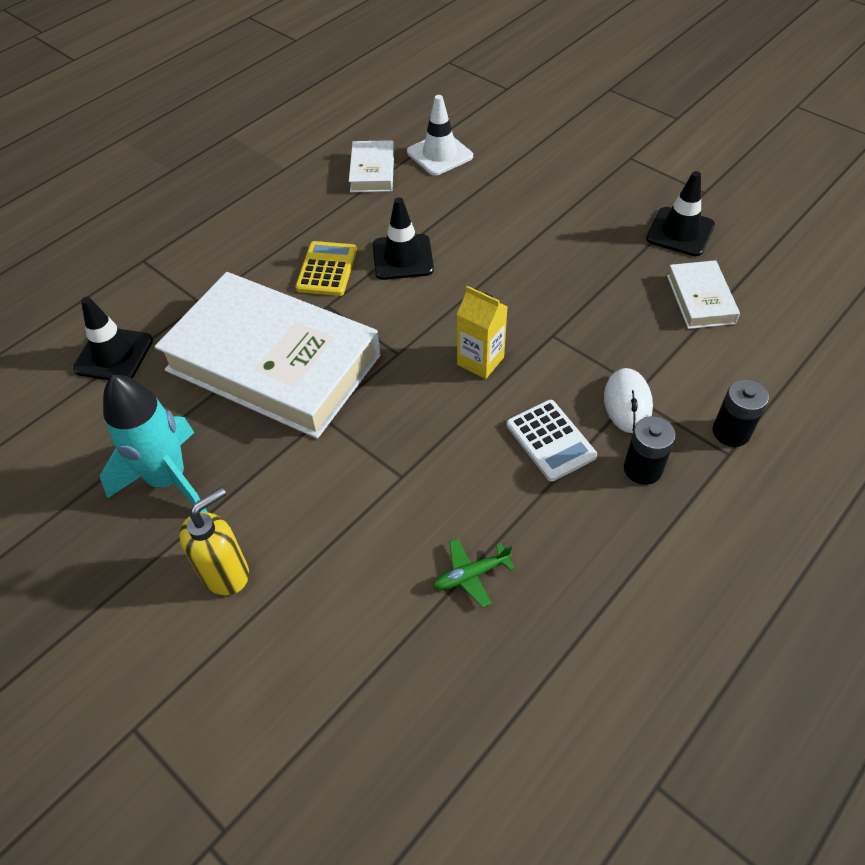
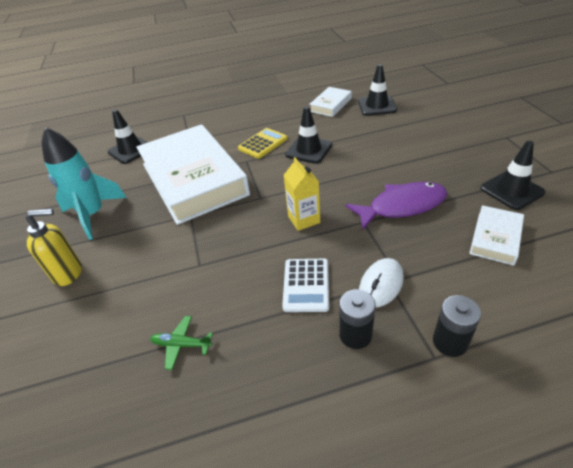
camera: 35 degrees right, 10 degrees down
white traffic cone [407,95,473,176] -> black traffic cone [358,64,397,116]
none -> purple fish [346,182,448,230]

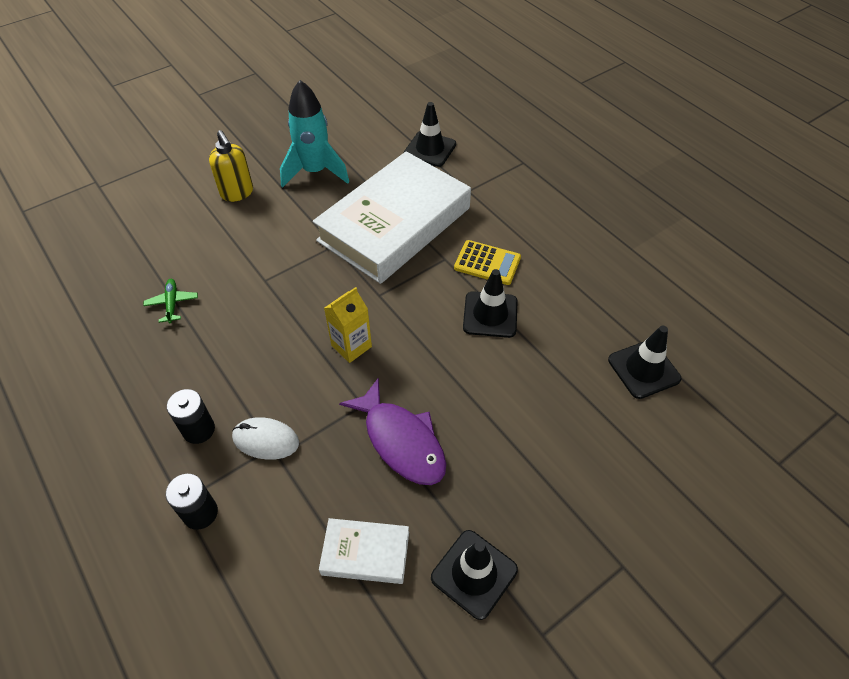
camera: 65 degrees right, 10 degrees up
white calculator [282,259,329,312] -> none
white book [309,87,352,117] -> none

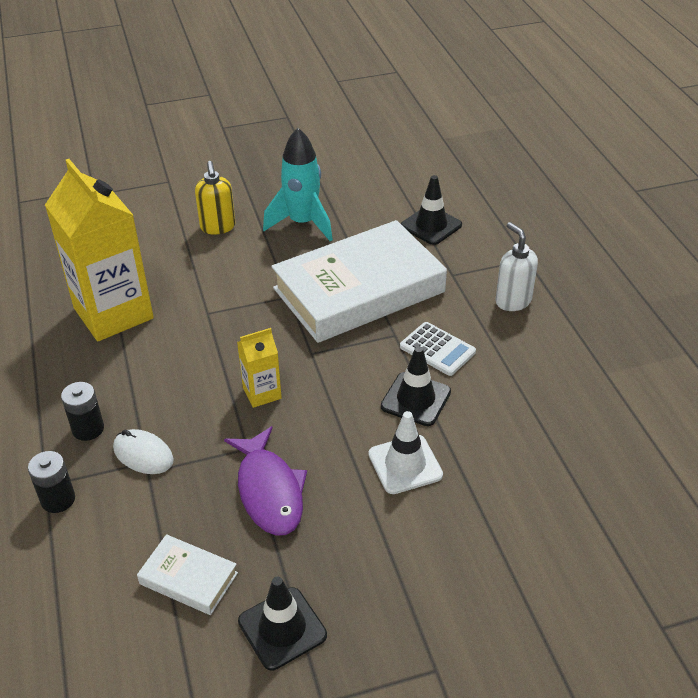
camera: 20 degrees right, 10 degrees down
green plane [143,279,198,323] -> yellow carton [45,159,154,341]
yellow calculator [454,240,521,285] -> white calculator [400,322,476,376]
black traffic cone [608,326,681,399] -> none
none -> white traffic cone [368,411,443,494]
none -> white soap dispenser [495,222,538,311]

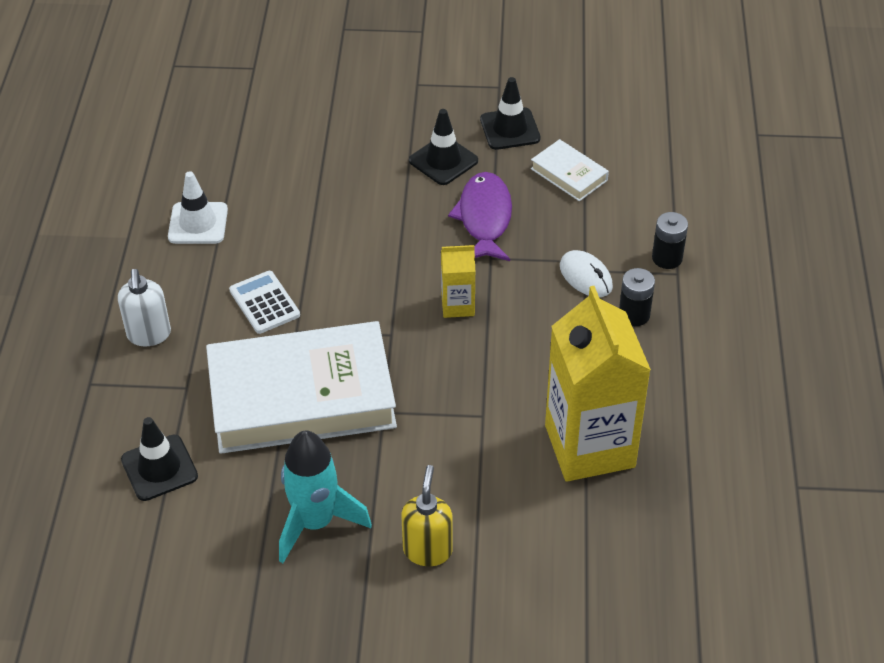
camera: 160 degrees left, 5 degrees up
white traffic cone [368,411,443,494] -> white traffic cone moved to [168,171,228,244]
black traffic cone [381,346,451,426] -> black traffic cone moved to [409,109,478,185]

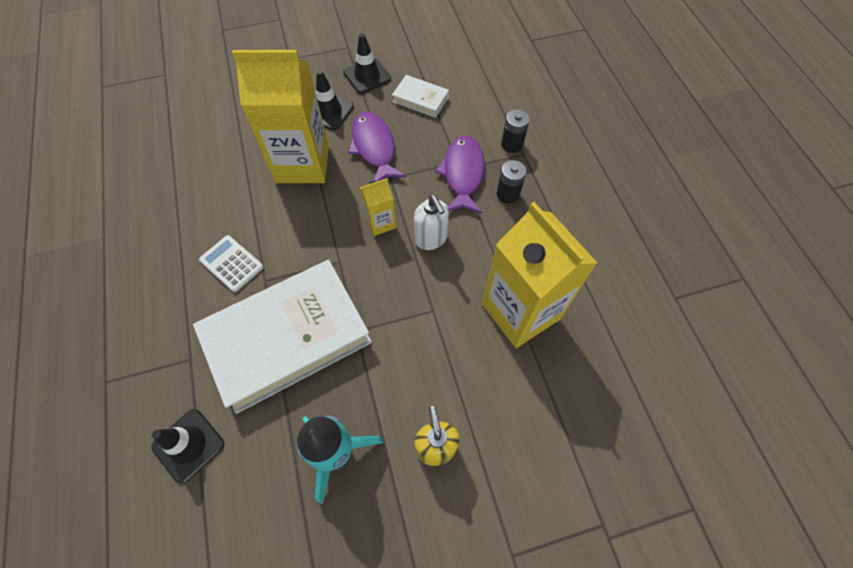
camera: 20 degrees left, 15 degrees up
white soap dispenser [118,269,171,346] -> white soap dispenser moved to [414,195,449,250]
white traffic cone [168,171,228,244] -> none
white mouse [560,250,613,297] -> purple fish [435,135,485,214]
none -> yellow carton [232,50,329,183]

